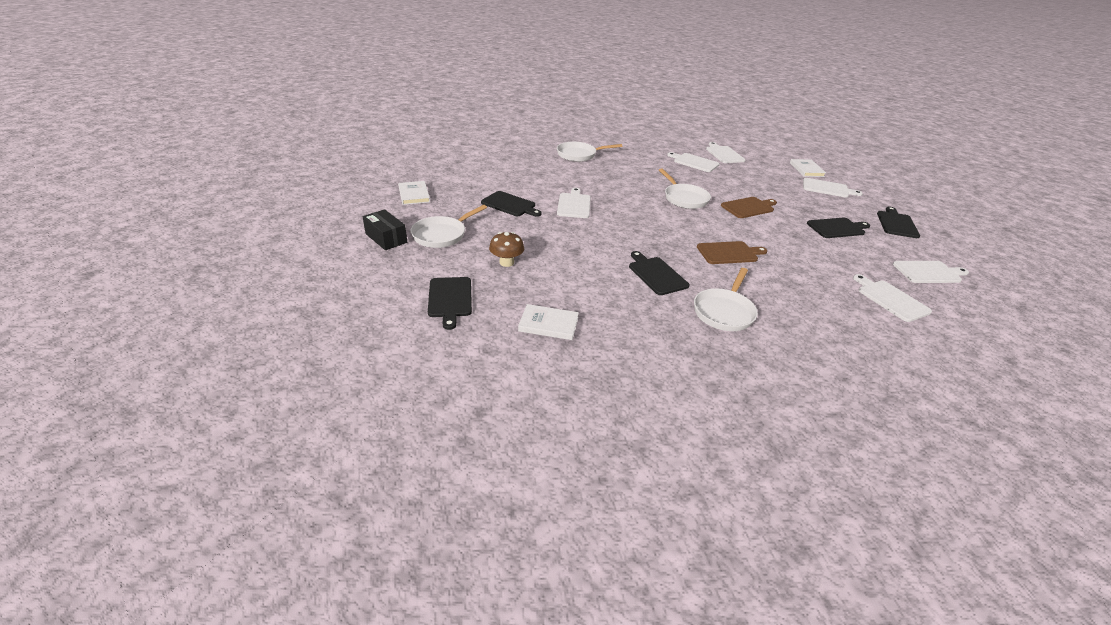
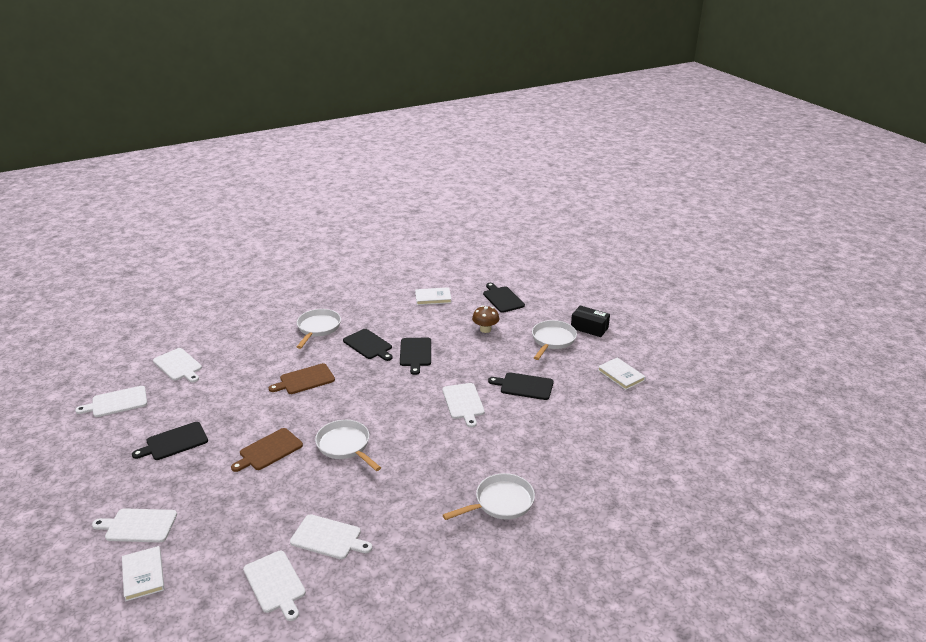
camera: 165 degrees right, 5 degrees down
black cutting board [877,206,920,238] -> black cutting board moved to [400,338,431,375]

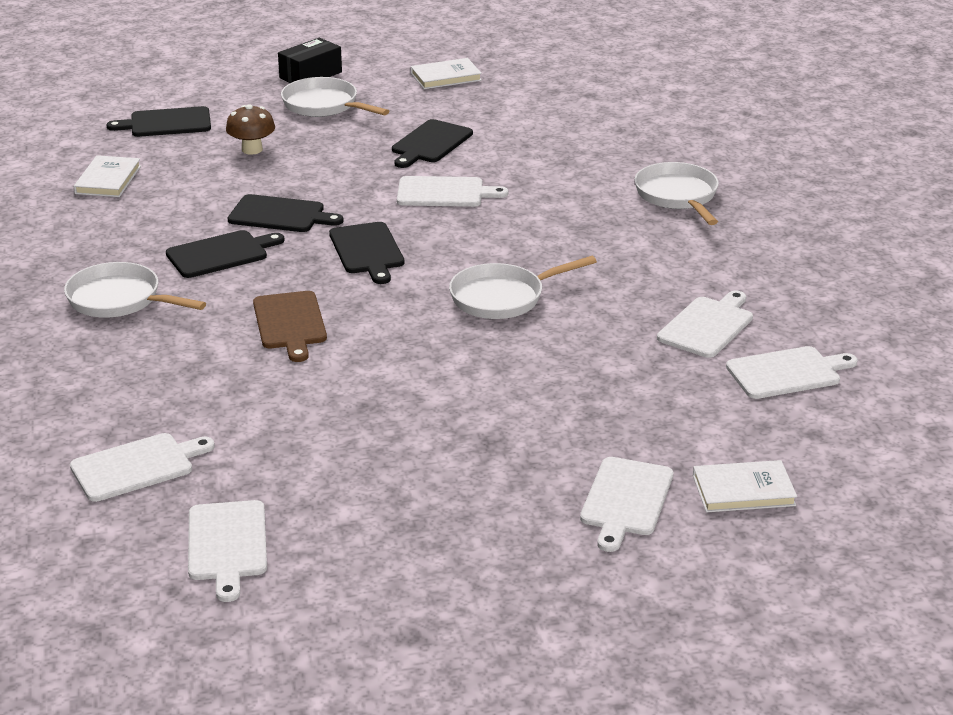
camera: 75 degrees left, 0 degrees up
black cutting board [132,422,208,460] -> black cutting board moved to [329,222,405,284]
brown cutting board [231,428,303,472] -> none

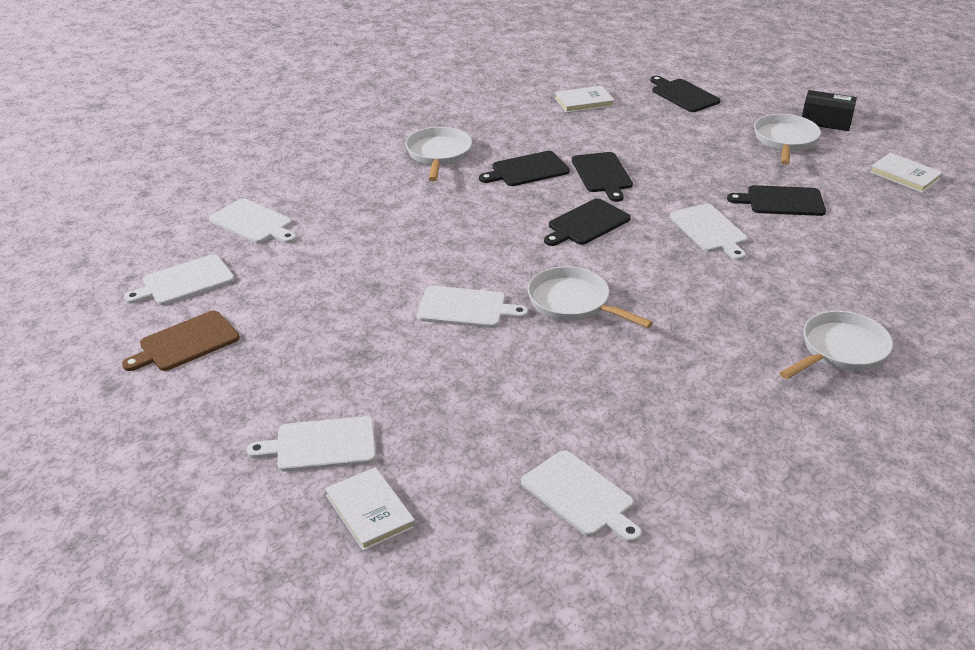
camera: 65 degrees right, 5 degrees up
black cutting board [166,230,285,278] -> black cutting board turned 120 degrees clockwise [479,151,570,186]
brown mushroom [226,104,275,155] -> none
brown cutting board [253,291,327,362] -> brown cutting board moved to [122,311,240,371]
white cutting board [657,291,753,358] -> white cutting board moved to [417,286,528,328]

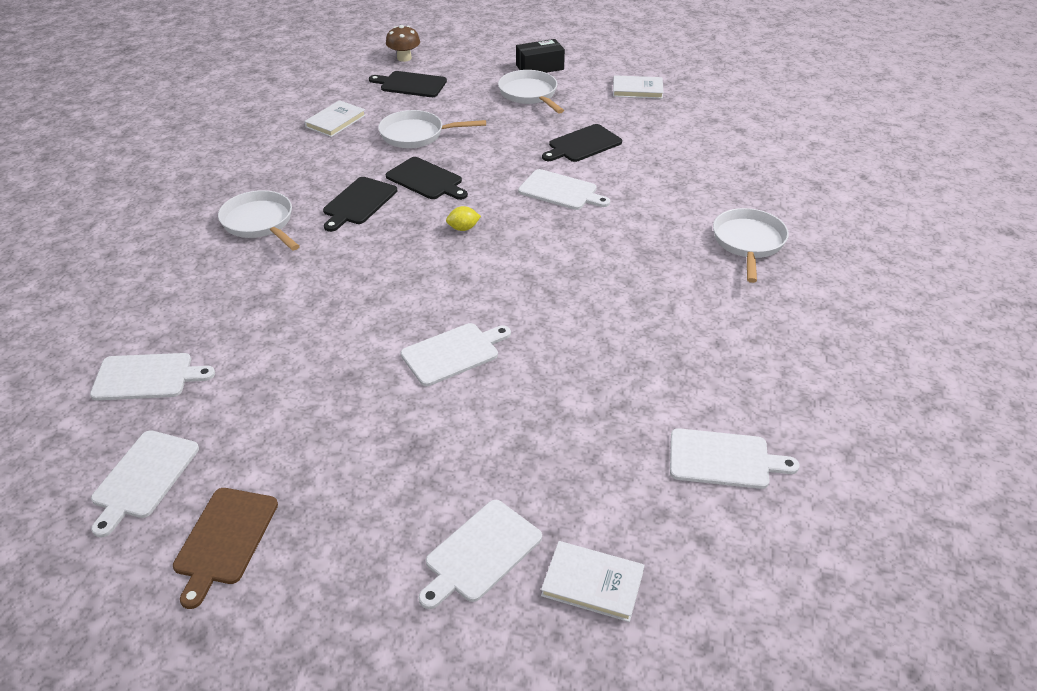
camera: 40 degrees left, 5 degrees up
white pan [528,266,653,328] -> white pan moved to [378,110,486,148]
black cutting board [544,198,631,246] -> yellow lemon [446,206,481,231]
none -> brown mushroom [386,25,420,62]

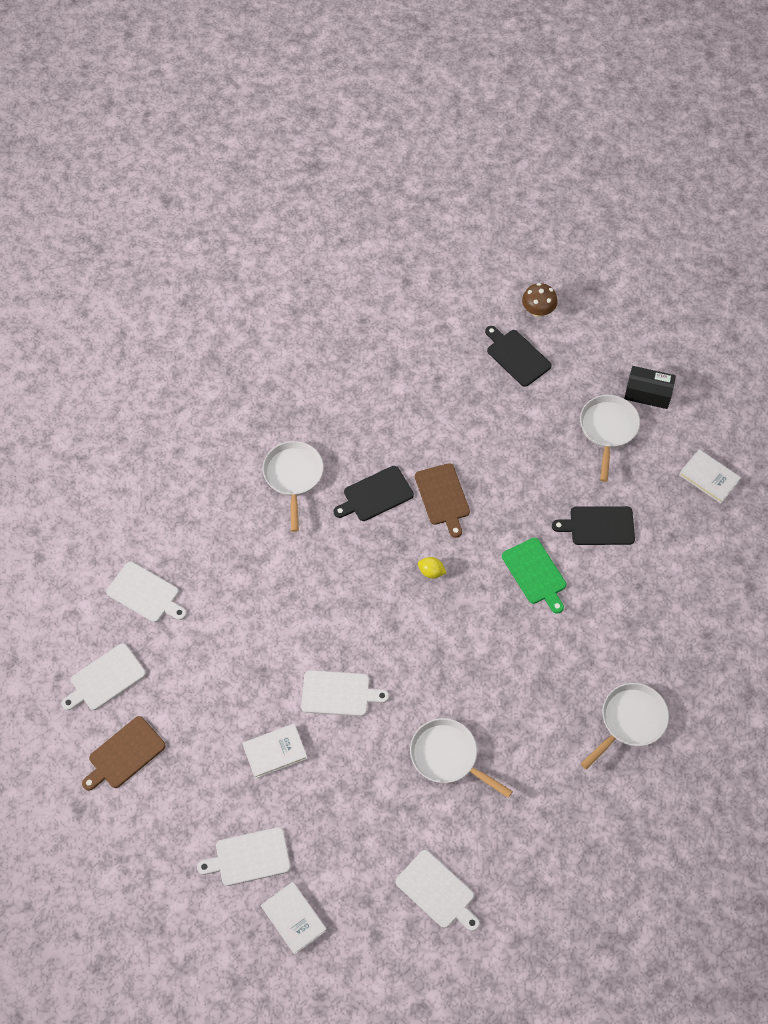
camera: 35 degrees right, 20 degrees up
white book [304,100,366,137] -> white book moved to [242,724,308,779]
white pan [378,110,486,148] -> white pan moved to [410,718,513,798]
black cutting board [386,157,468,200] -> brown cutting board [415,463,470,538]
white cutting board [518,169,610,210] -> green cutting board [502,538,566,614]

